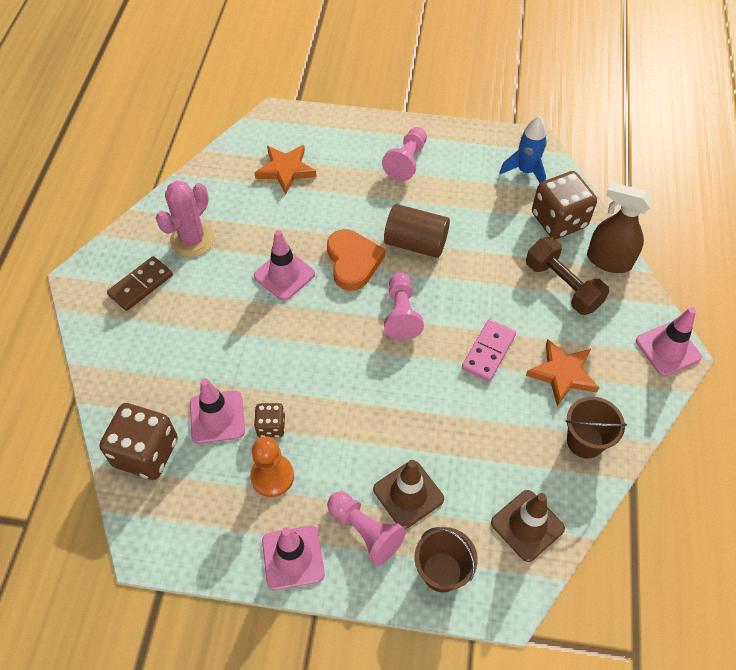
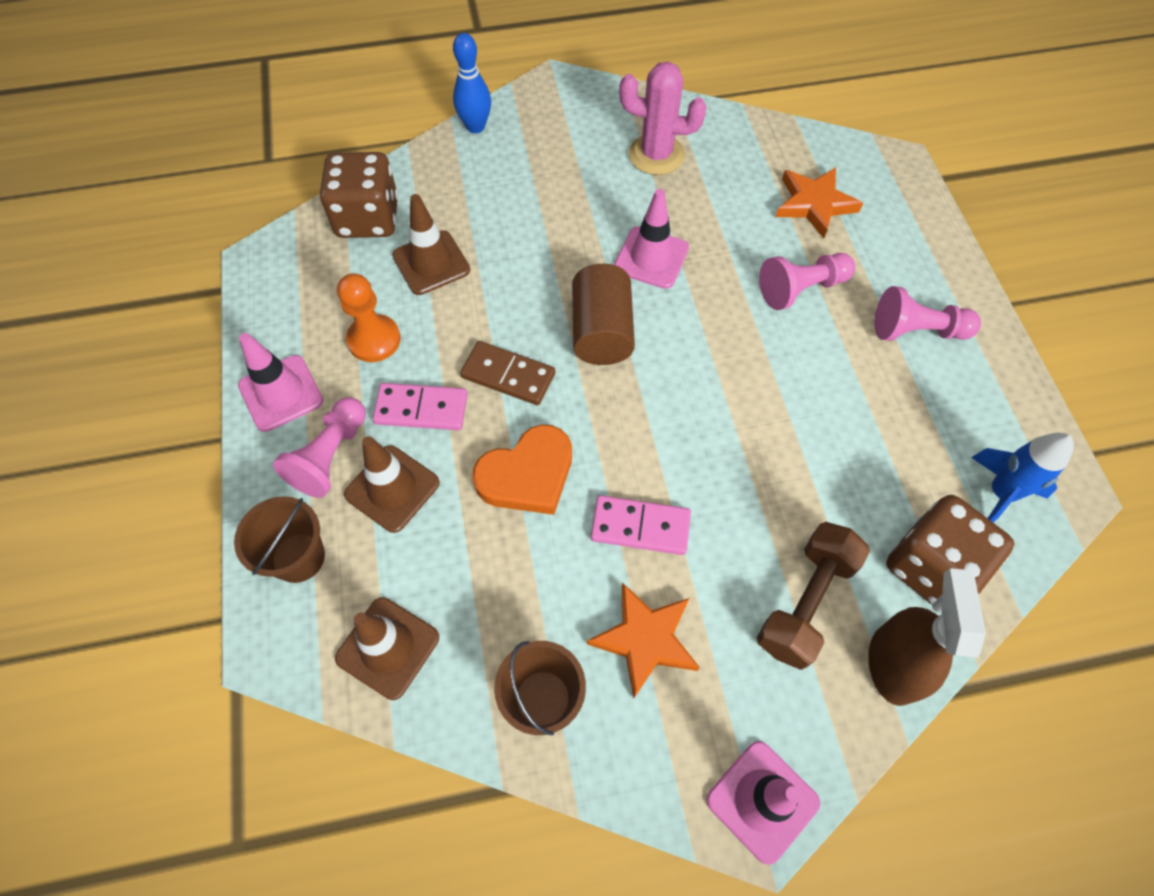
camera: 70 degrees right, 5 degrees up
brown domino [107,256,173,311] -> brown domino moved to [460,341,555,405]
pink traffic cone [190,378,245,444] -> brown traffic cone [392,194,470,295]
brown dice [254,403,285,438] -> none
orange heart [327,229,385,291] -> orange heart moved to [472,425,572,515]
brown cylinder [384,204,450,258] -> brown cylinder moved to [572,264,635,365]
pink pawn [384,272,424,340] -> pink pawn moved to [759,253,855,310]
none -> pink domino [372,383,468,430]
none -> blue bowling pin [453,33,491,133]

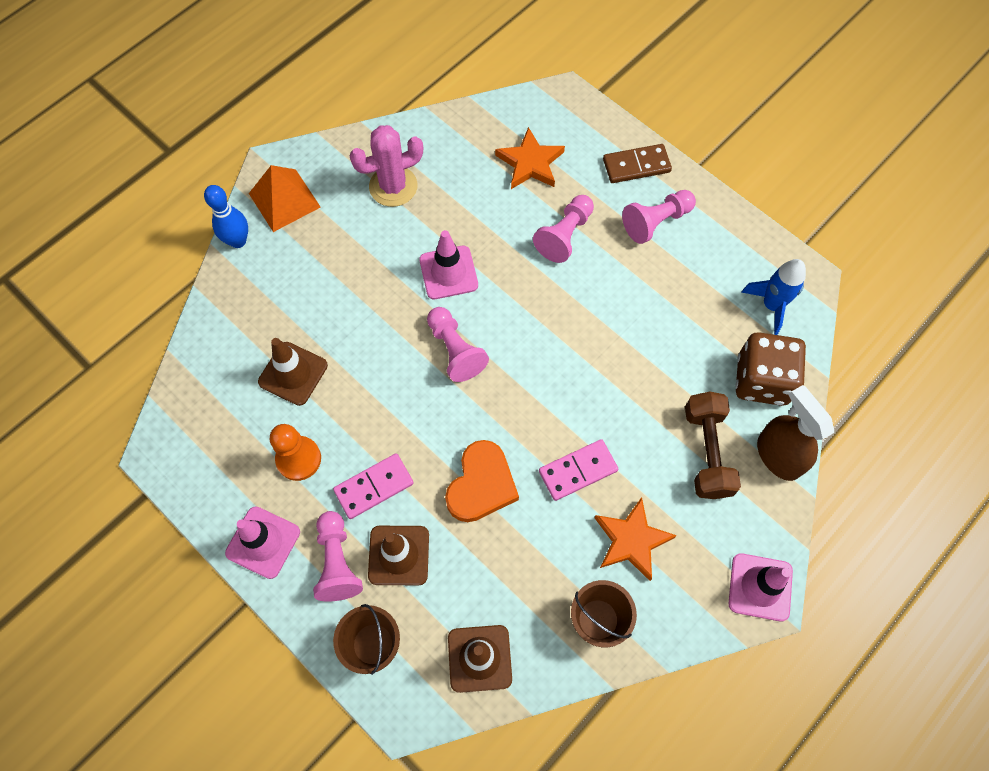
camera: 35 degrees left, 5 degrees up
brown dice [320,152,398,238] -> none
brown domino [460,341,555,405] -> brown domino moved to [603,144,672,183]
brown cylinder [572,264,635,365] -> pink pawn [427,307,489,382]
none -> orange pyramid [249,165,321,232]

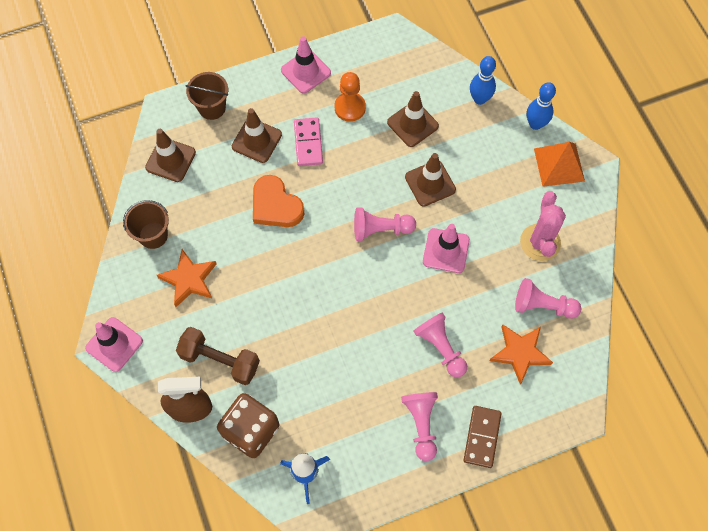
camera: 115 degrees right, 0 degrees up
pink pawn [313,511,363,602] -> pink pawn moved to [515,278,581,318]
pink domino [539,439,618,501] -> none
none -> brown traffic cone [405,153,456,207]
none -> blue bowling pin [470,56,496,105]

